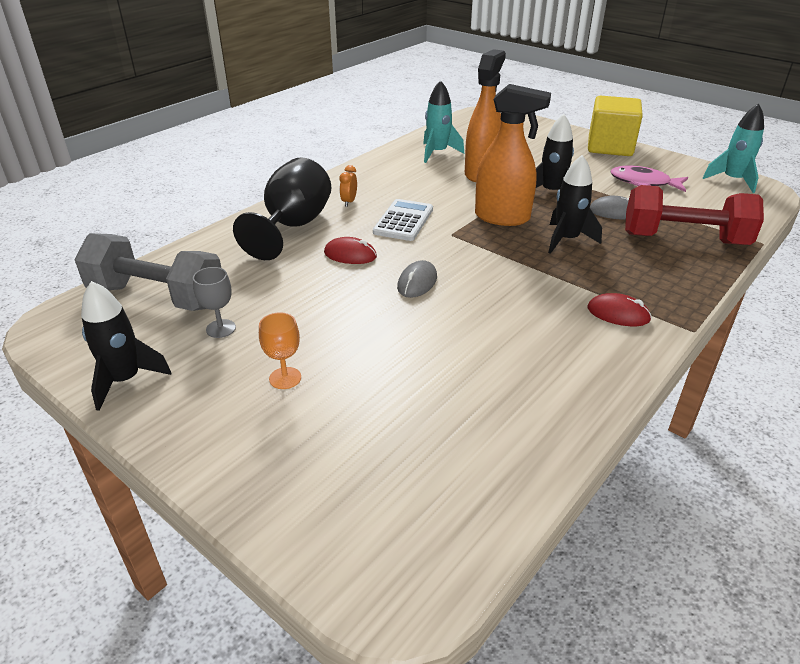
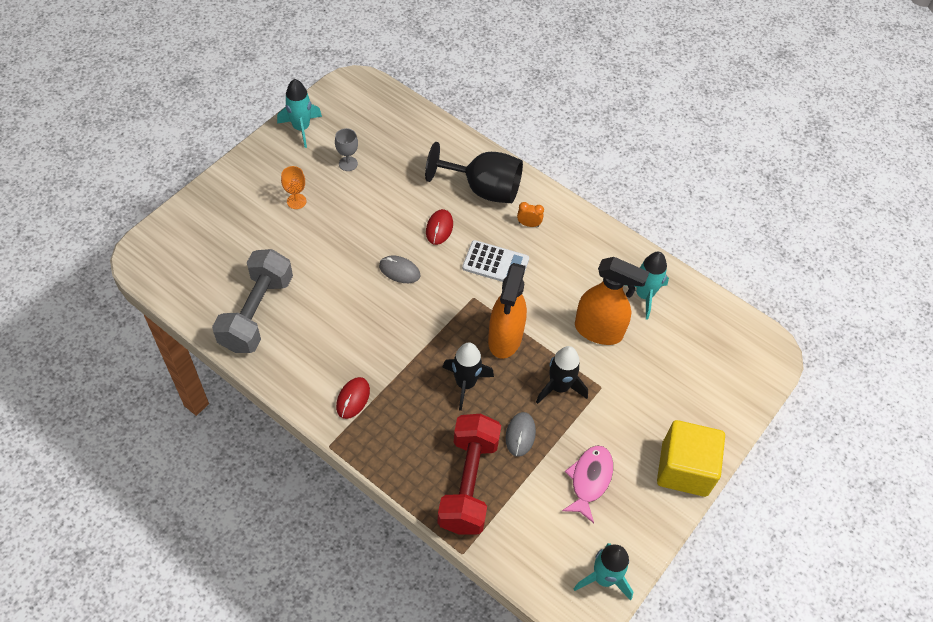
camera: 85 degrees right, 20 degrees up
grey dumbbell [75,233,221,311] -> grey dumbbell moved to [212,249,293,353]
black rocket [81,281,171,411] -> turquoise rocket [277,79,322,148]

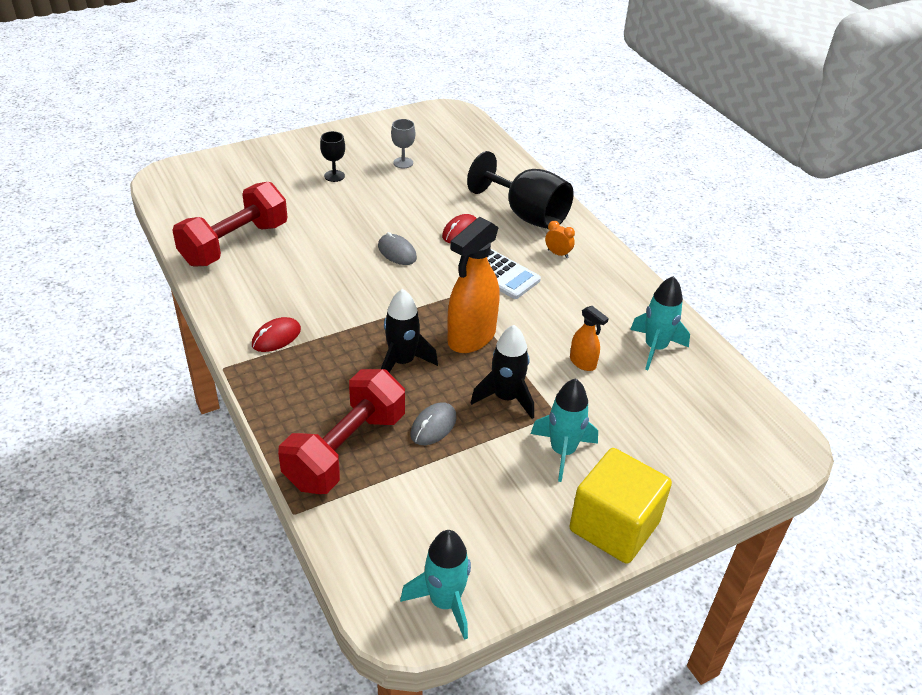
camera: 25 degrees right, 15 degrees down
grey dumbbell [212,249,293,353] -> red dumbbell [172,181,288,267]
turquoise rocket [277,79,322,148] -> turquoise rocket moved to [531,378,598,482]
orange goblet [281,166,306,209] -> black goblet [320,131,345,182]
pink fish [562,446,613,523] -> none
orange spray bottle [575,257,649,345] -> orange spray bottle [570,306,609,371], size x0.50

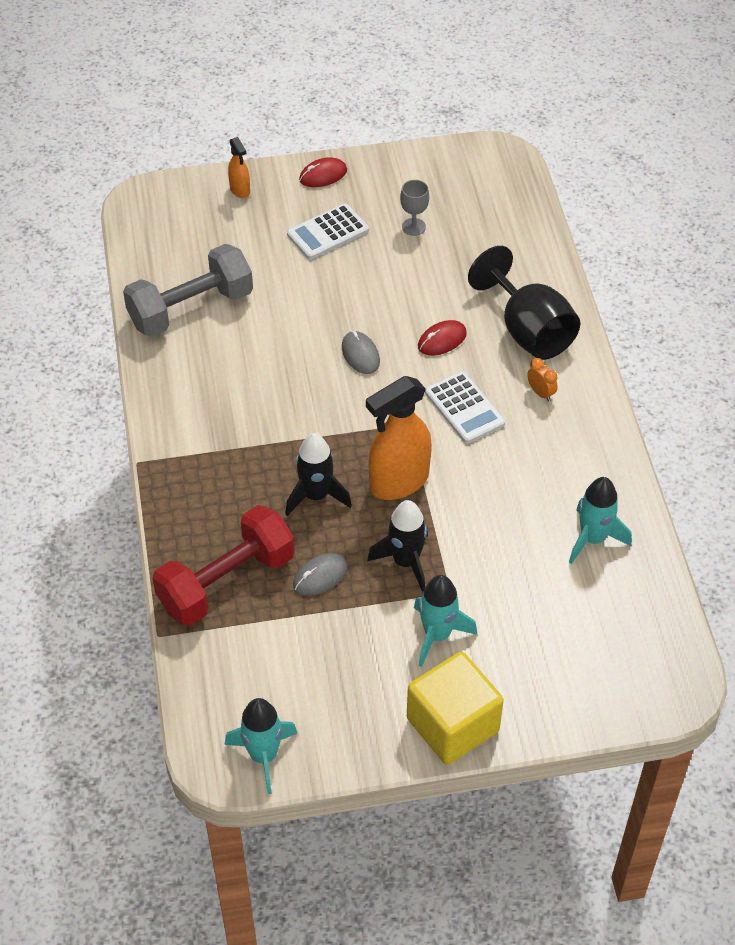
camera: 20 degrees right, 10 degrees up
red dumbbell [172,181,288,267] -> grey dumbbell [123,244,253,337]
red mouse [252,317,301,352] -> red mouse moved to [299,157,347,187]
black goblet [320,131,345,182] -> white calculator [287,204,369,259]
orange spray bottle [570,306,609,371] -> orange spray bottle moved to [228,137,250,198]

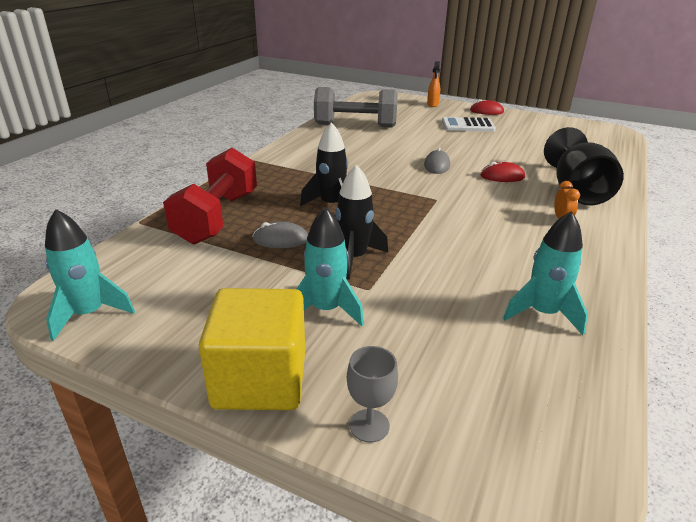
camera: 35 degrees right, 20 degrees down
red dumbbell [153,505,295,626] -> red dumbbell turned 75 degrees counterclockwise [163,148,257,244]
orange spray bottle [366,376,432,500] -> none
grey goblet [400,180,429,236] -> grey goblet moved to [347,346,398,443]
white calculator [425,371,505,444] -> none

